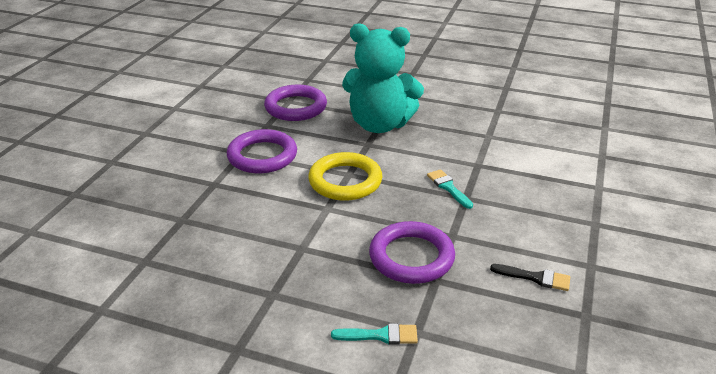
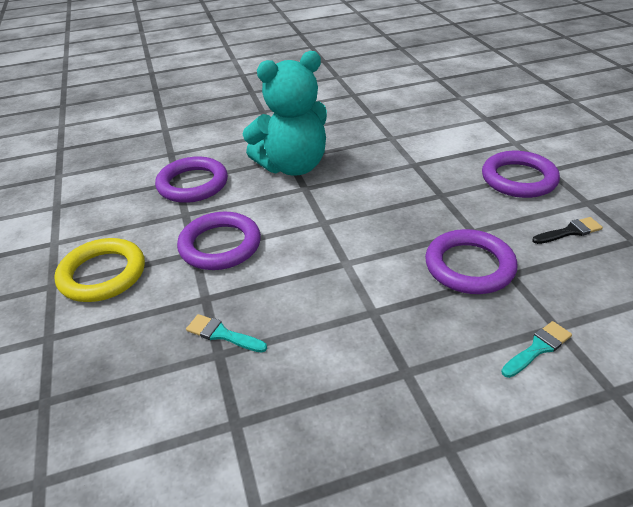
camera: 35 degrees left, 5 degrees up
yellow ring [308,152,382,201] -> yellow ring moved to [54,238,145,302]
turquoise brush [427,169,473,209] -> turquoise brush moved to [186,314,267,353]
none -> purple ring [482,151,560,198]

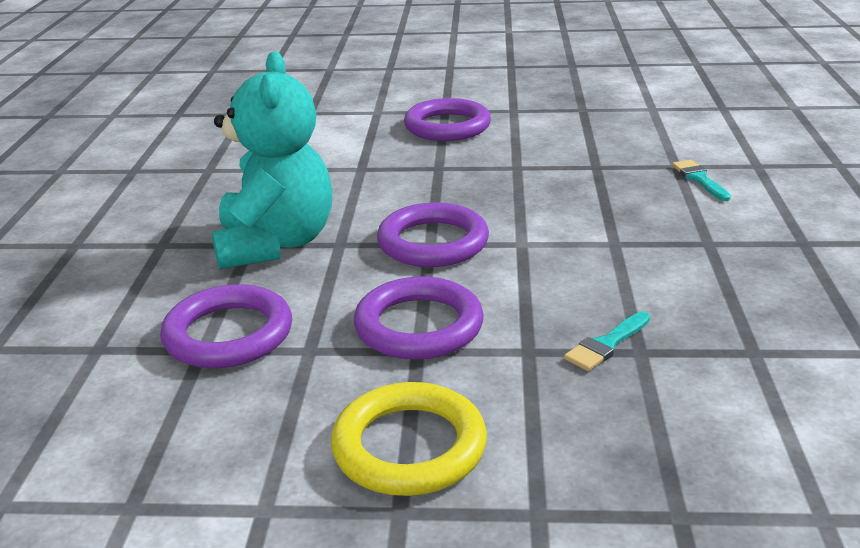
camera: 70 degrees left, 10 degrees down
purple ring [425,229,518,294] -> purple ring moved to [377,202,489,267]
black brush [532,217,603,244] -> none

